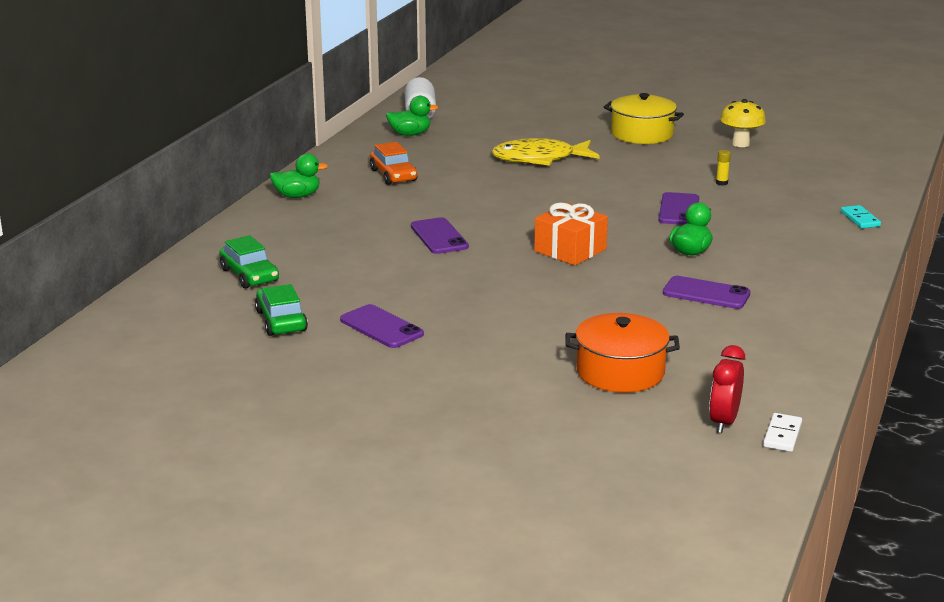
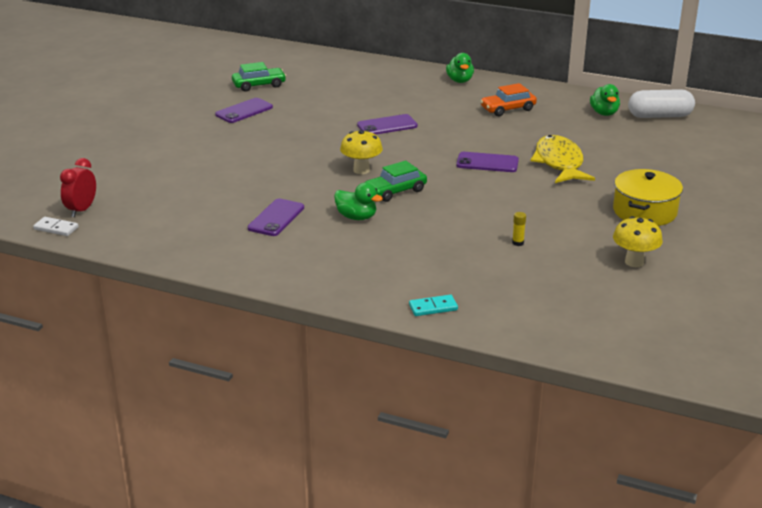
camera: 90 degrees right, 5 degrees up
green car [219,235,279,288] -> green car moved to [365,161,427,202]
orange gift [534,203,608,265] -> yellow mushroom [340,130,383,174]
orange pot [566,313,680,393] -> none
purple phone [658,192,699,225] -> purple phone moved to [456,152,519,172]
red clock [709,345,745,433] -> red clock turned 90 degrees counterclockwise [60,158,96,217]

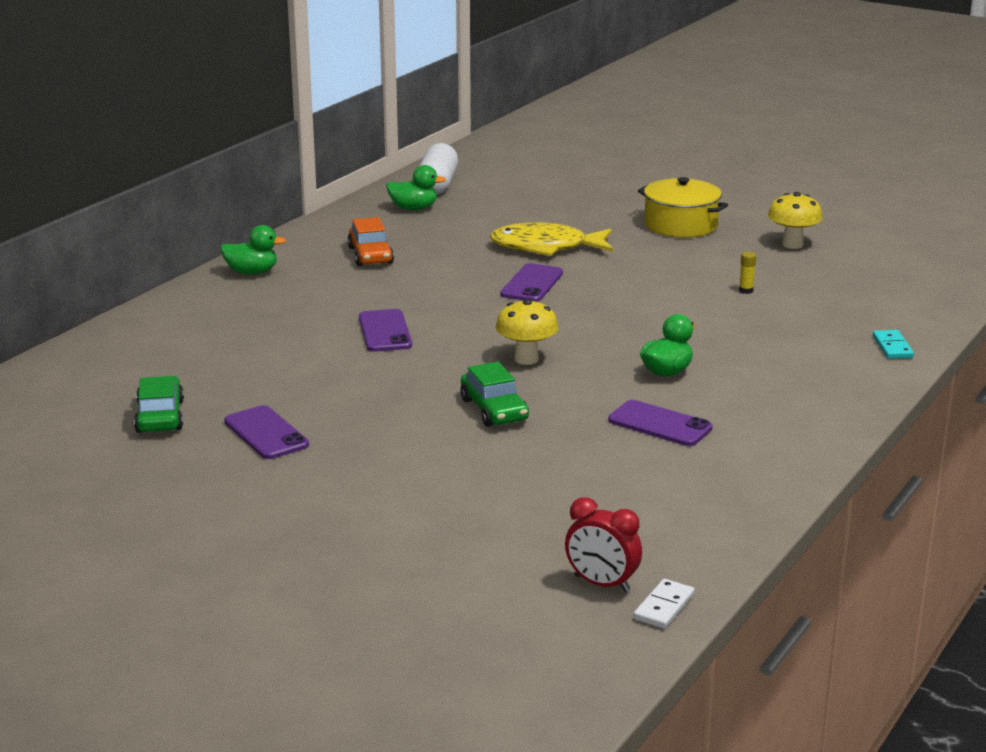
camera: 80 degrees left, 5 degrees down
green car [365,161,427,202] -> green car moved to [460,362,529,427]

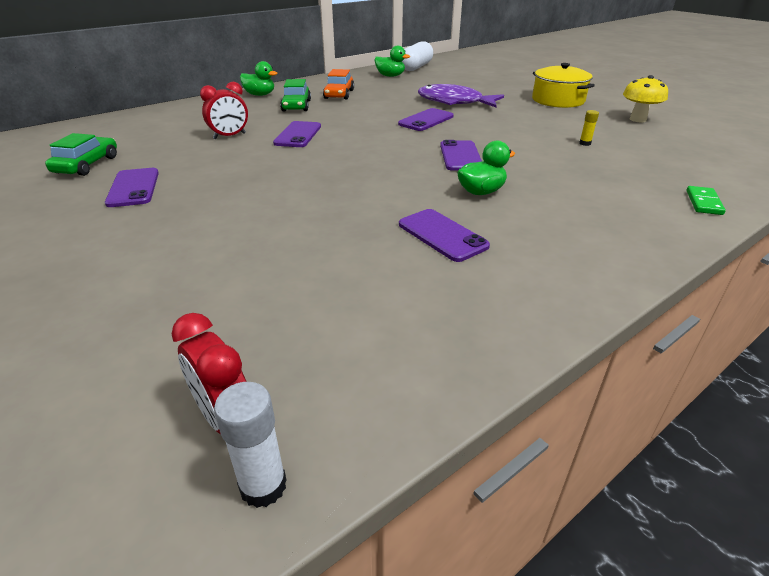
camera: 20 degrees right, 10 degrees up
green car [460,362,529,427] -> green car moved to [280,79,311,111]
yellow fish [490,222,613,256] -> purple fish [418,84,504,107]
yellow mushroom [496,299,558,365] -> none
white domino [634,579,695,629] -> white glue stick [214,382,286,508]
turquoise domino [873,330,914,359] -> green domino [686,186,726,215]
none -> red clock [200,82,248,139]
none -> purple phone [440,140,482,171]

